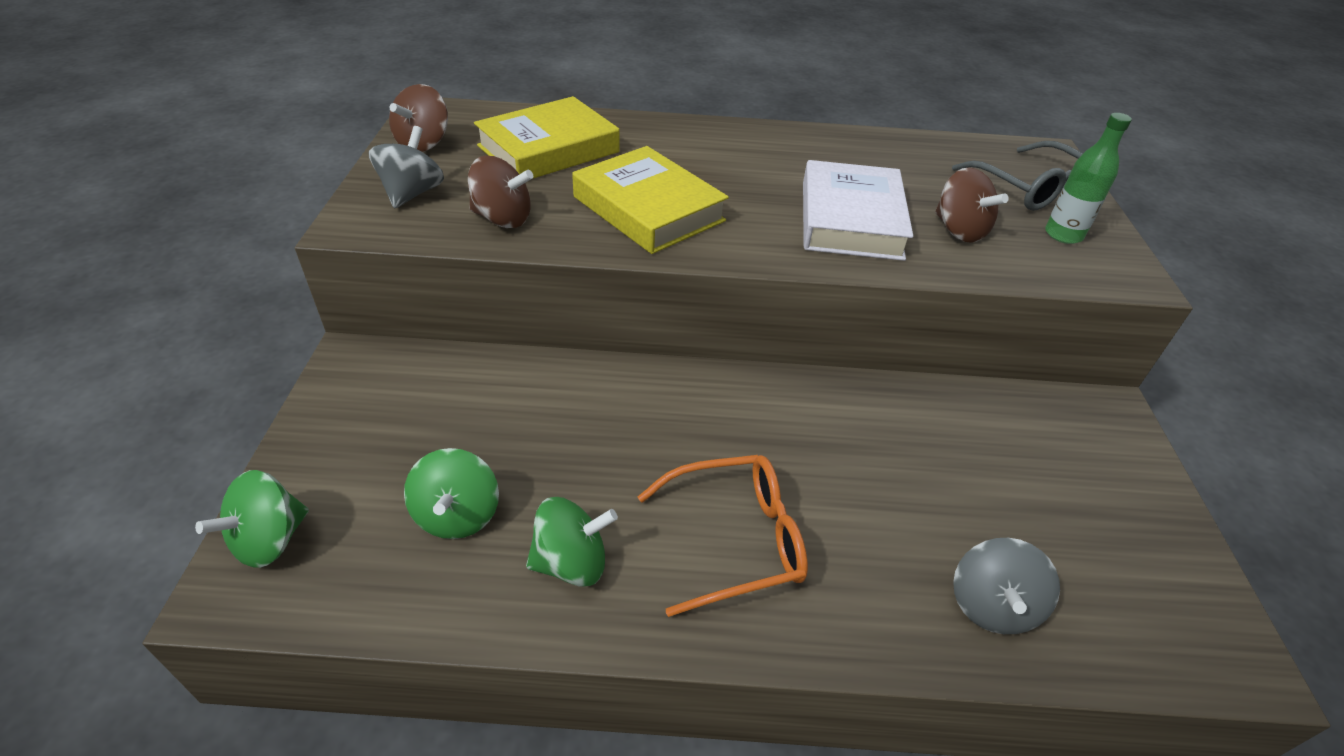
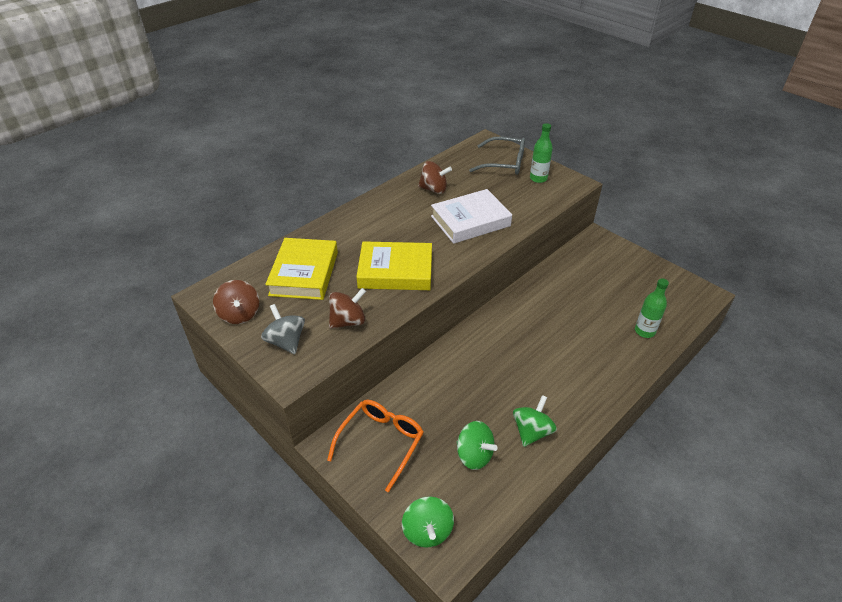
camera: 45 degrees left, 0 degrees up
orange glasses [638,455,808,617] -> orange glasses moved to [327,400,424,493]
white book [803,160,913,261] -> white book turned 75 degrees counterclockwise [431,189,512,244]
brown spinning top [935,167,1009,243] -> brown spinning top moved to [418,161,452,194]
grey spinning top [953,538,1060,634] -> green bottle [635,278,669,338]

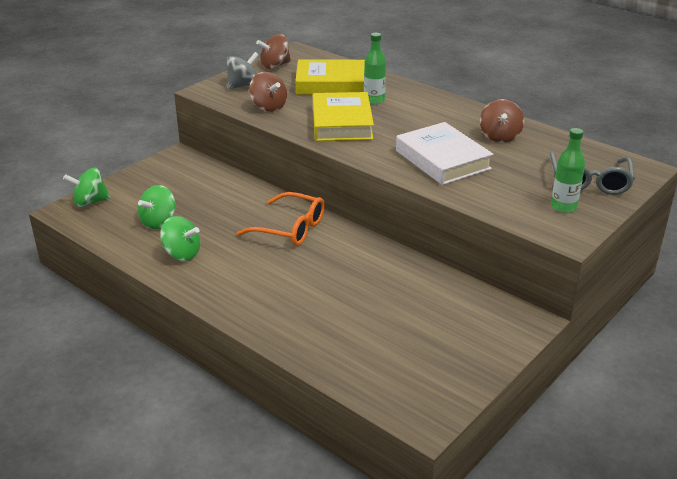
camera: 85 degrees right, 10 degrees down
orange glasses [327,400,424,493] -> orange glasses moved to [237,192,325,246]
green bottle [635,278,669,338] -> green bottle moved to [364,33,386,104]

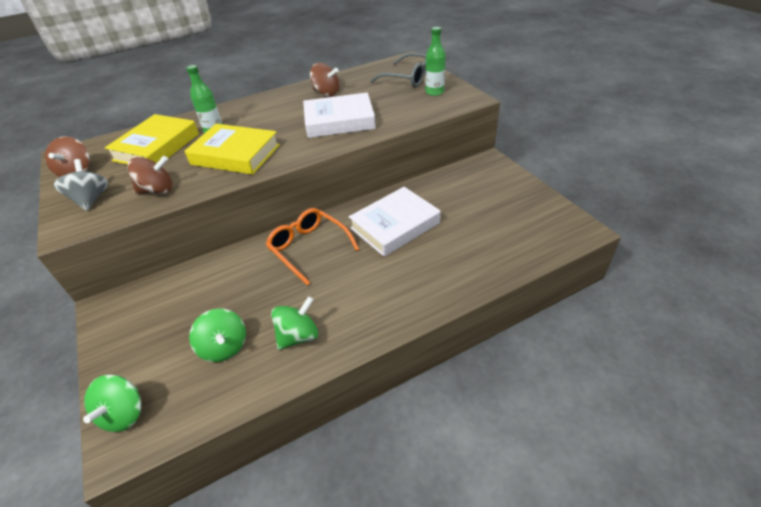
camera: 65 degrees left, 10 degrees up
orange glasses [237,192,325,246] -> orange glasses turned 90 degrees counterclockwise [266,208,359,286]
none -> white book [349,187,441,257]

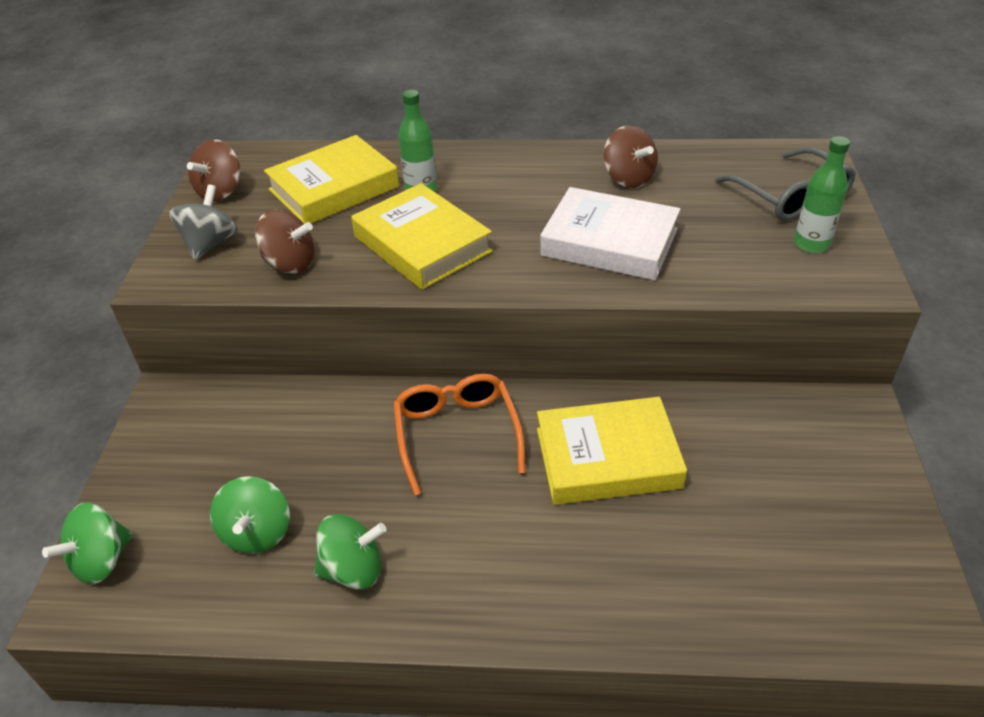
camera: 30 degrees right, 0 degrees up
white book [349,187,441,257] -> yellow book [537,397,687,505]

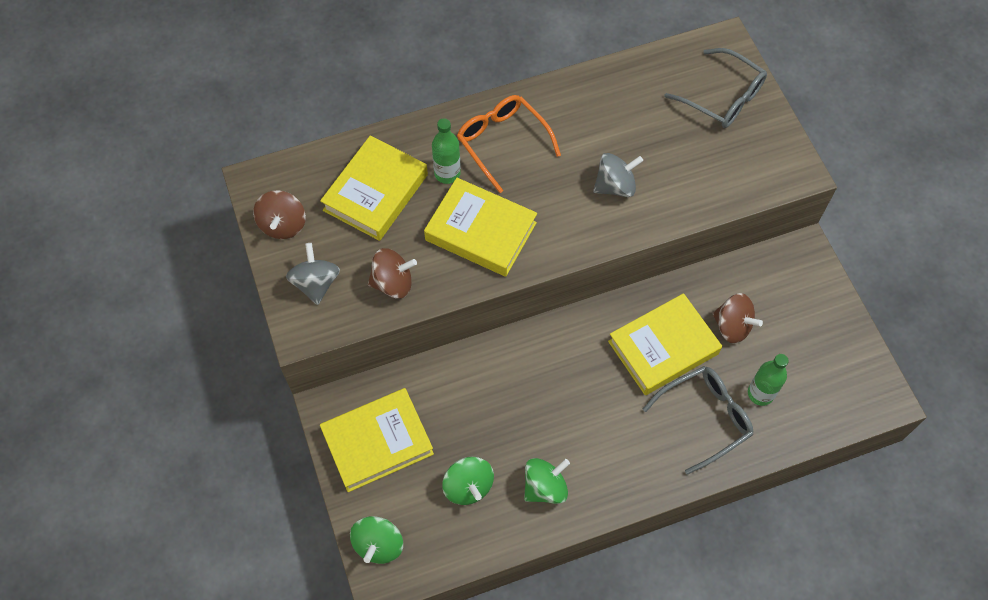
camera: 25 degrees left, 20 degrees up
orange glasses [393,374,525,496] -> orange glasses moved to [457,95,561,193]
white book [540,187,681,281] -> grey spinning top [593,153,643,197]
brown spinning top [603,126,658,188] -> brown spinning top moved to [712,293,763,343]
green bottle [794,136,850,253] -> green bottle moved to [748,354,789,406]
none -> yellow book [320,388,434,492]
none -> grey glasses [643,366,753,475]

